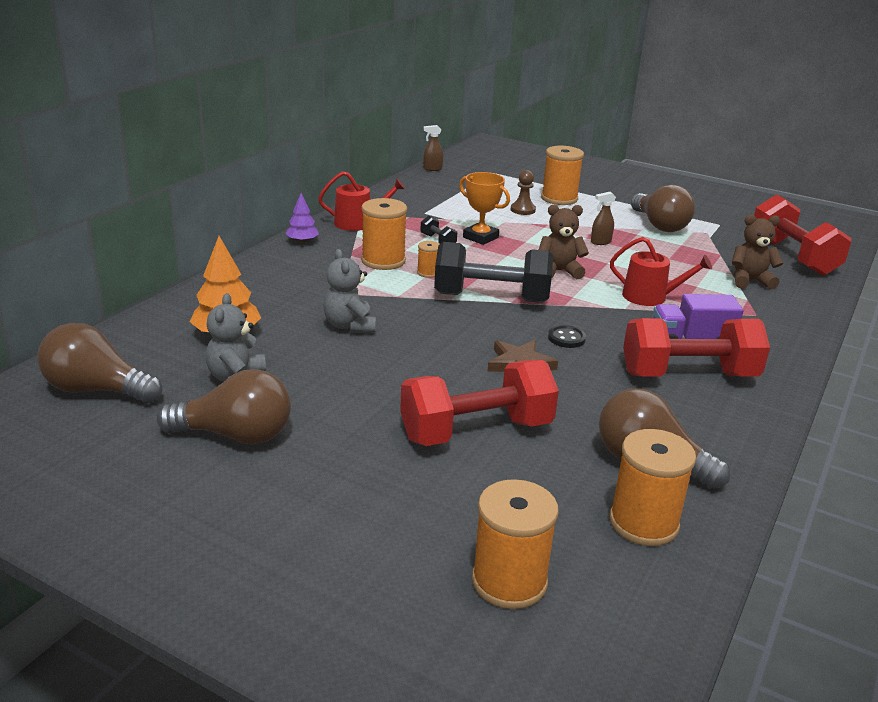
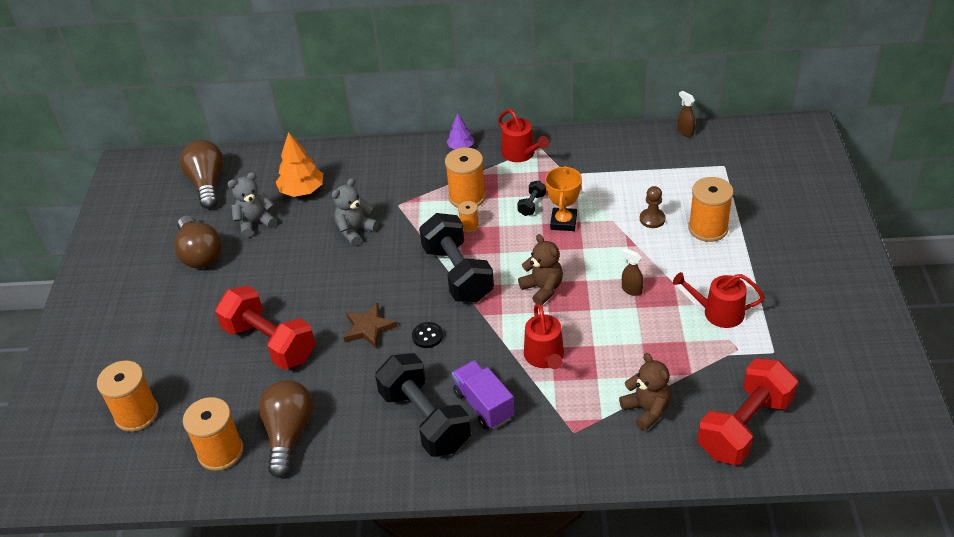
camera: 65 degrees right, 15 degrees up
red dumbbell [623,318,770,377] -> black dumbbell [375,353,471,457]
brown light bulb [631,185,695,232] -> red watering can [673,272,765,328]

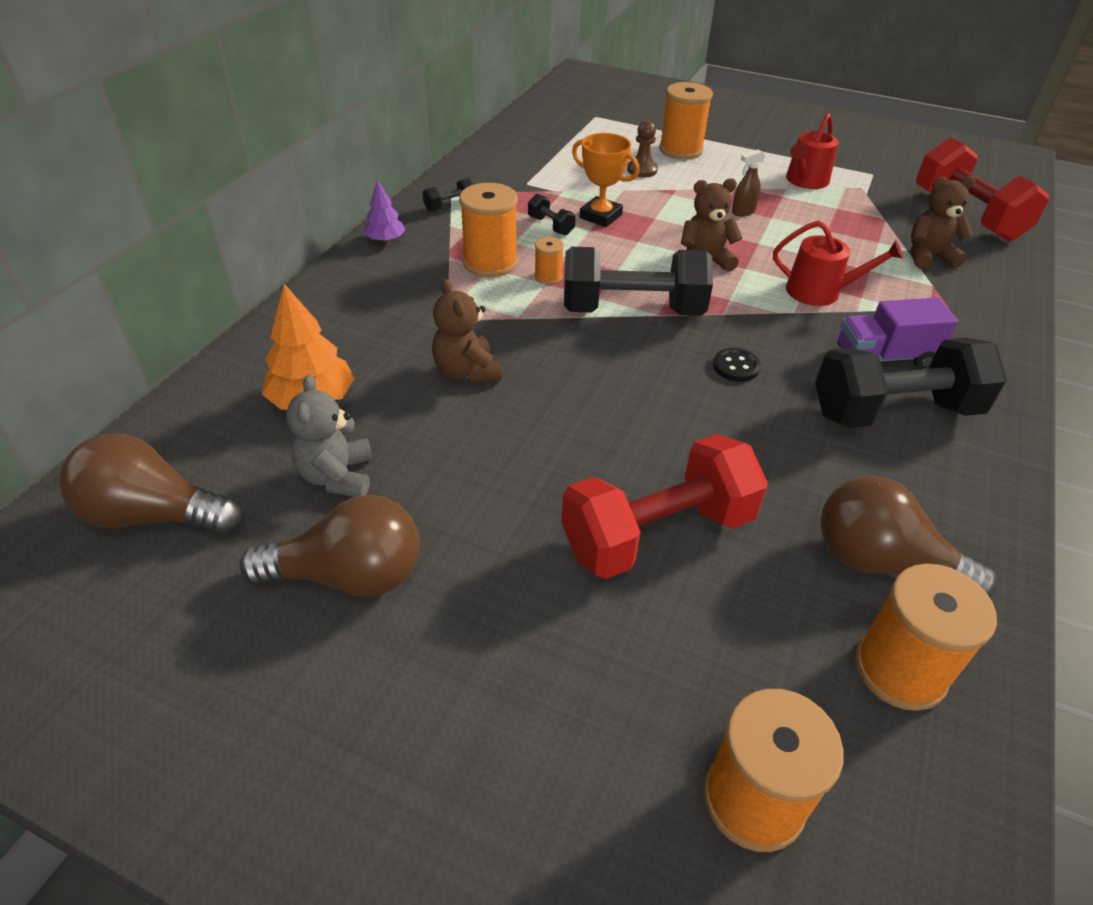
camera: 70 degrees left, 0 degrees up
grey teddy bear [332,178,379,246] -> brown teddy bear [432,279,501,383]
brown star [343,303,397,348] -> none
red watering can [498,109,549,162] -> black dumbbell [423,178,474,212]
brown spray bottle [677,91,695,137] -> none

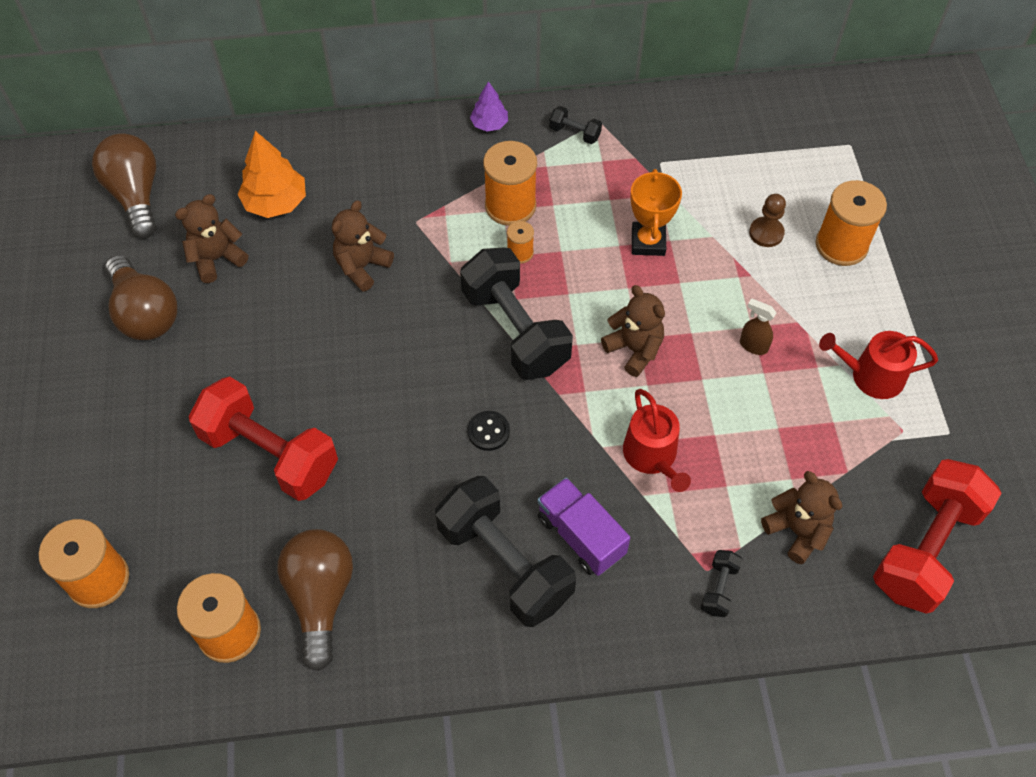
camera: 60 degrees right, 15 degrees up
grey teddy bear [286,374,373,497] -> brown teddy bear [175,194,248,283]
black dumbbell [528,194,576,235] -> black dumbbell moved to [701,550,743,617]

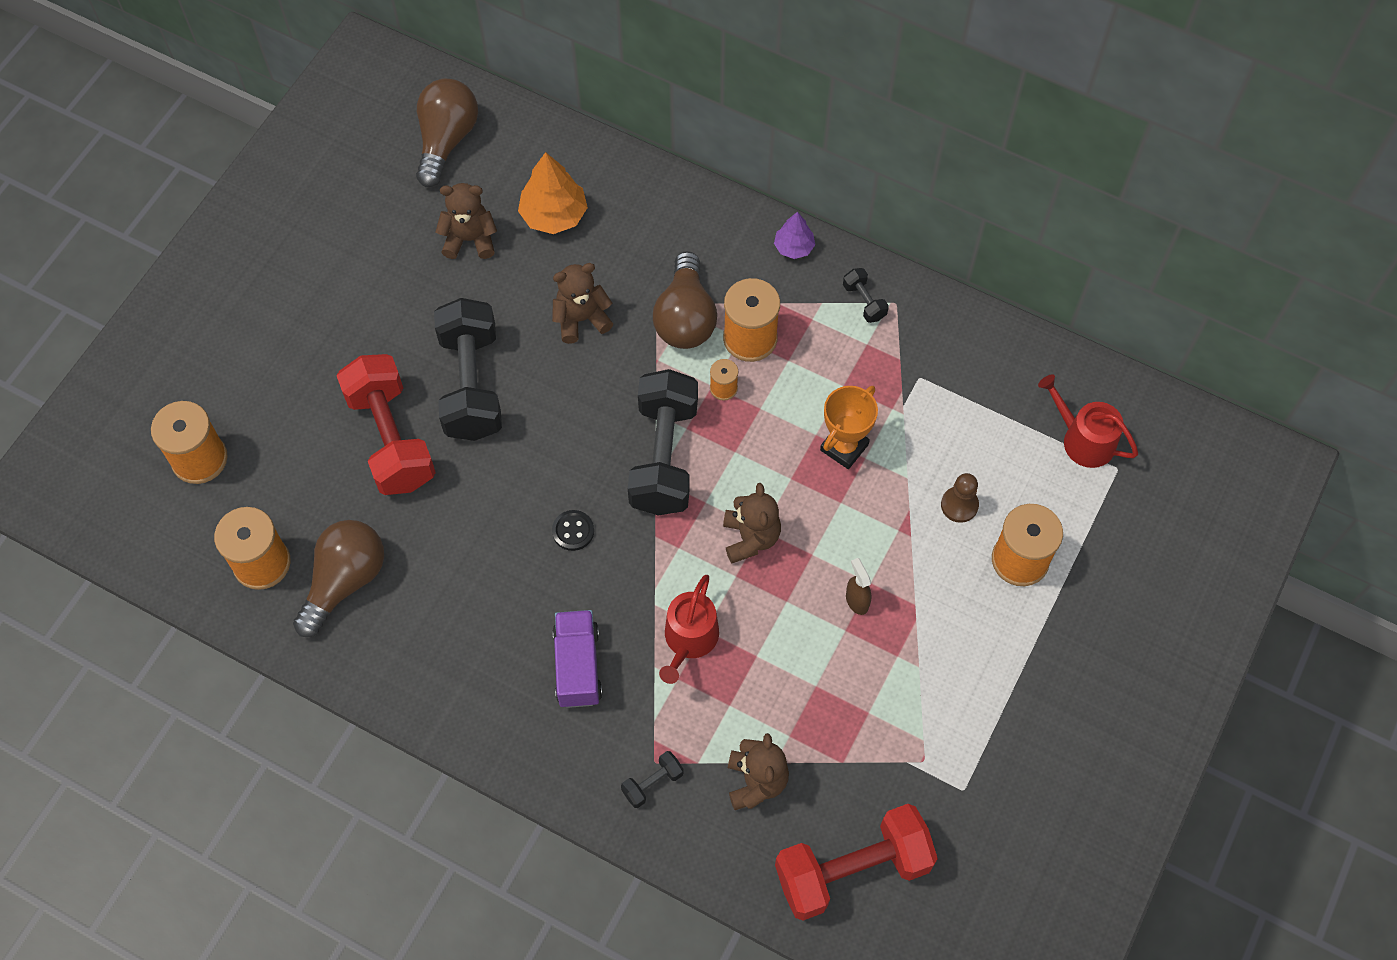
camera: 35 degrees right, 5 degrees up
brown light bulb [105,255,177,340] -> brown light bulb moved to [653,251,717,349]
black dumbbell [435,476,576,627] -> black dumbbell moved to [434,298,502,441]
red watering can [819,331,938,399] -> red watering can moved to [1038,375,1138,468]

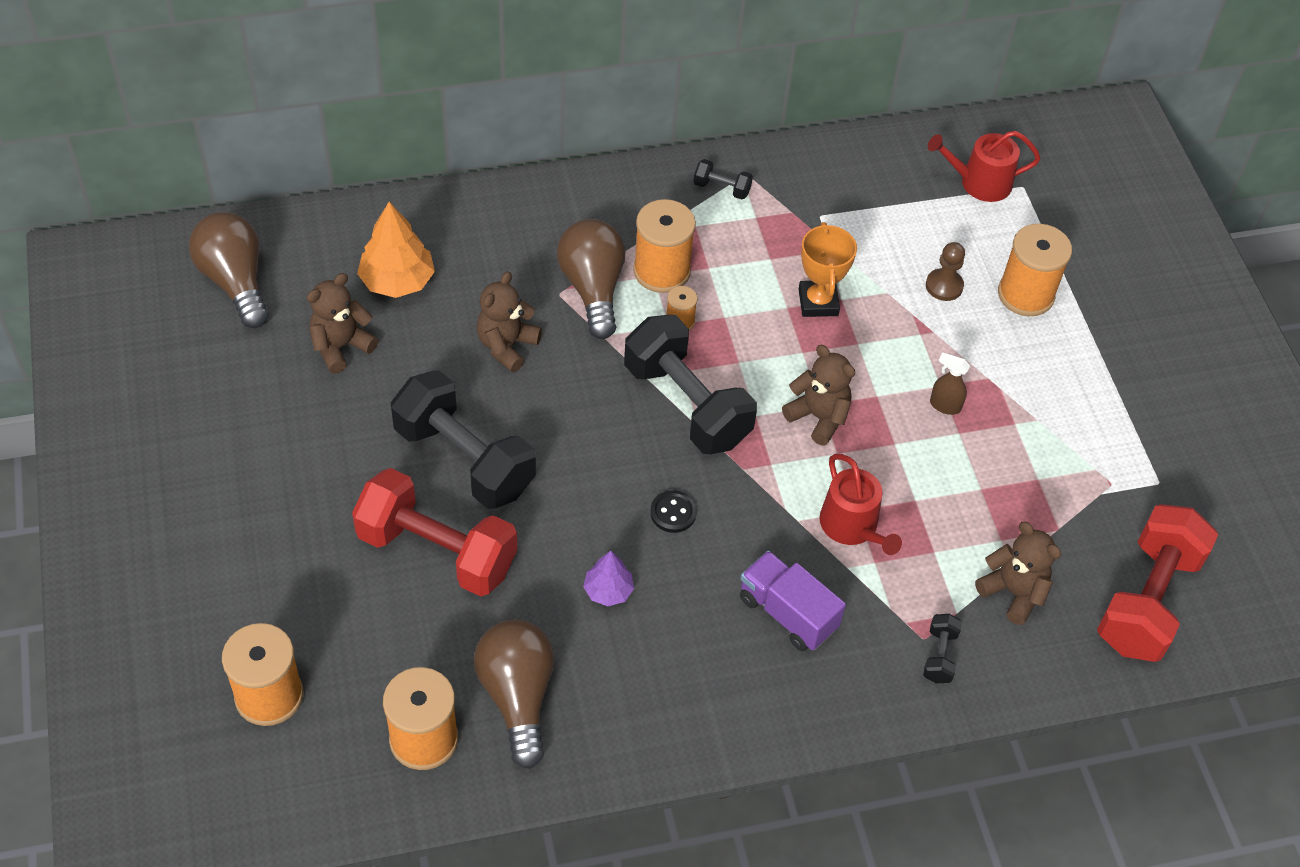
camera: 45 degrees left, 10 degrees down
brown light bulb [653,251,717,349] -> brown light bulb turned 150 degrees counterclockwise [557,219,625,339]
purple tree [774,212,815,259] -> purple tree moved to [583,551,634,606]

